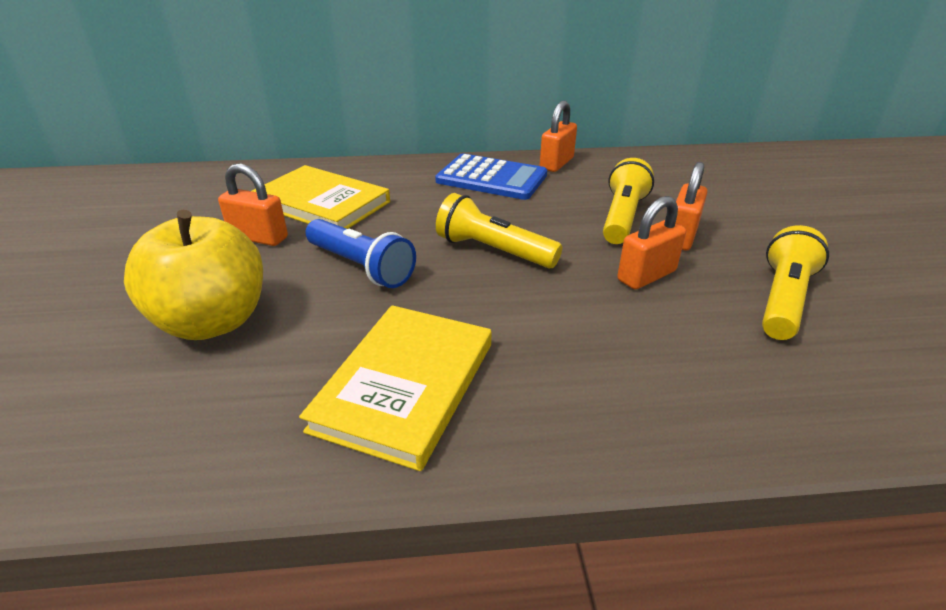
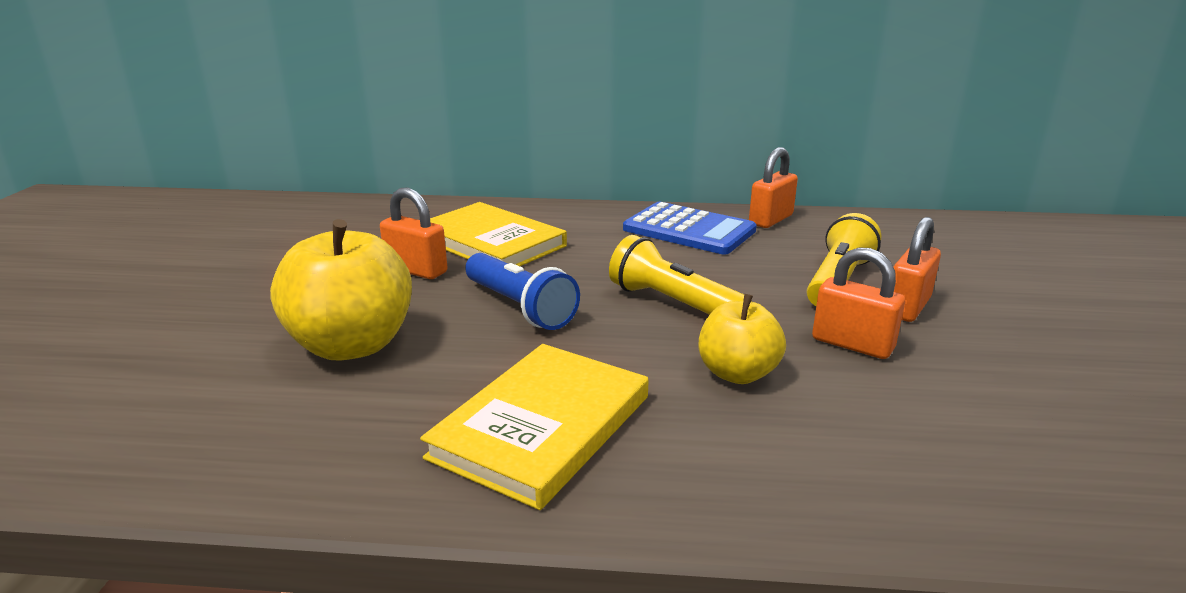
camera: 10 degrees right, 10 degrees down
orange padlock [617,196,686,289] -> orange padlock turned 60 degrees clockwise [812,248,905,359]
yellow flashlight [762,225,829,340] -> none
none -> yellow apple [699,294,786,384]

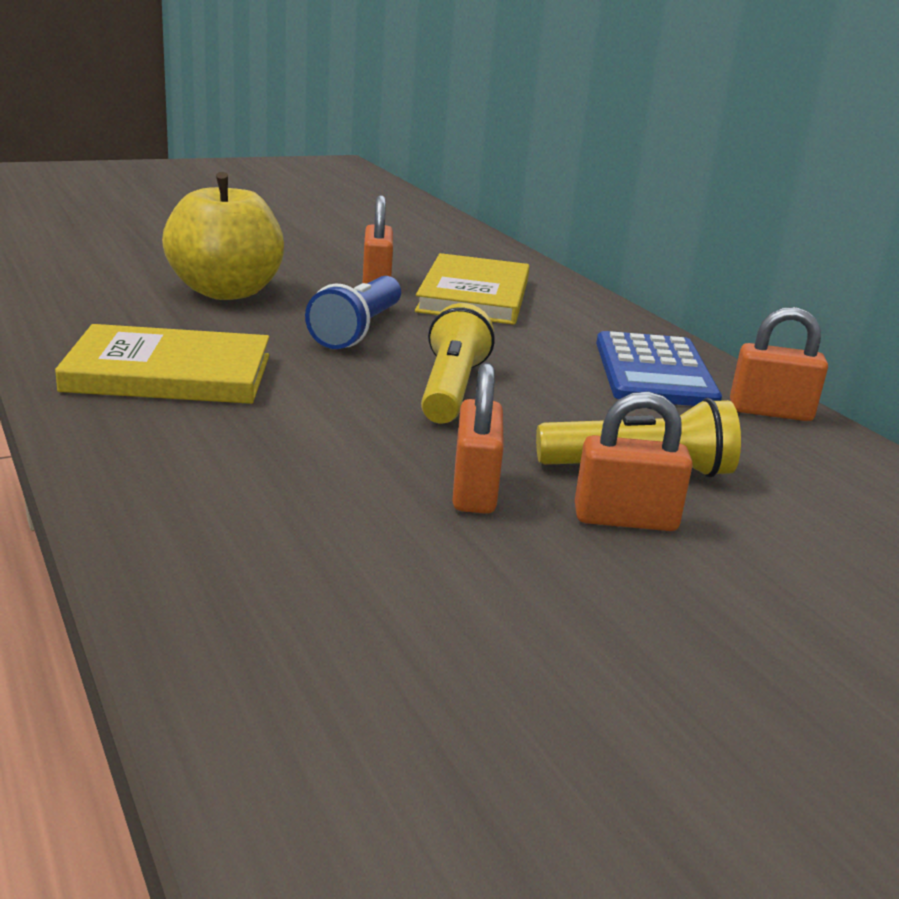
camera: 55 degrees right, 0 degrees up
yellow apple [699,294,786,384] -> none

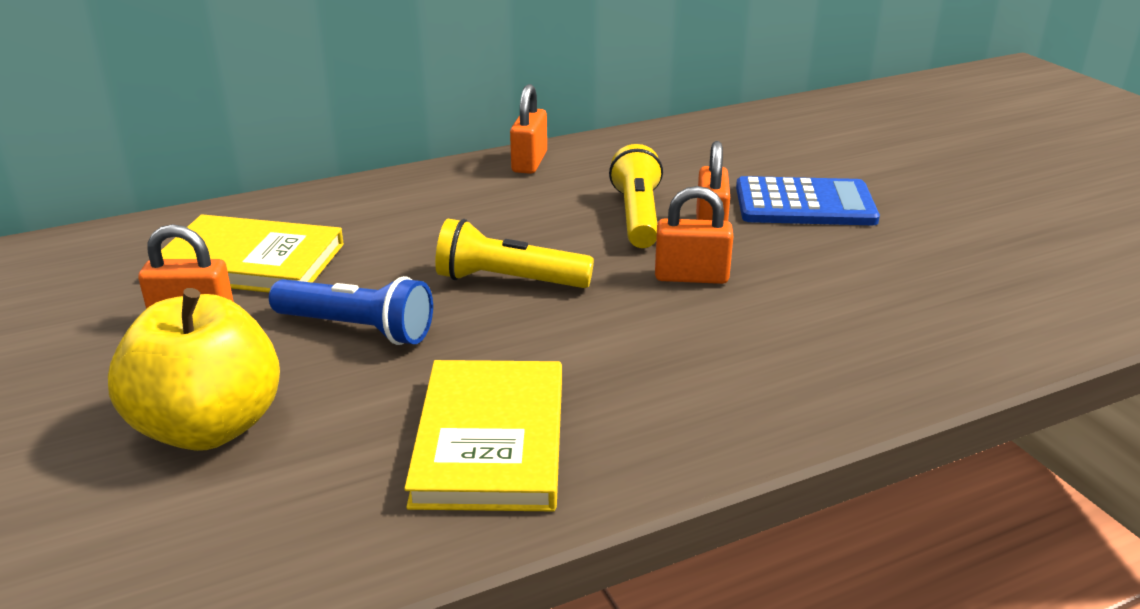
camera: 85 degrees left, 5 degrees up
blue calculator [596,331,722,406] -> blue calculator moved to [736,176,880,225]

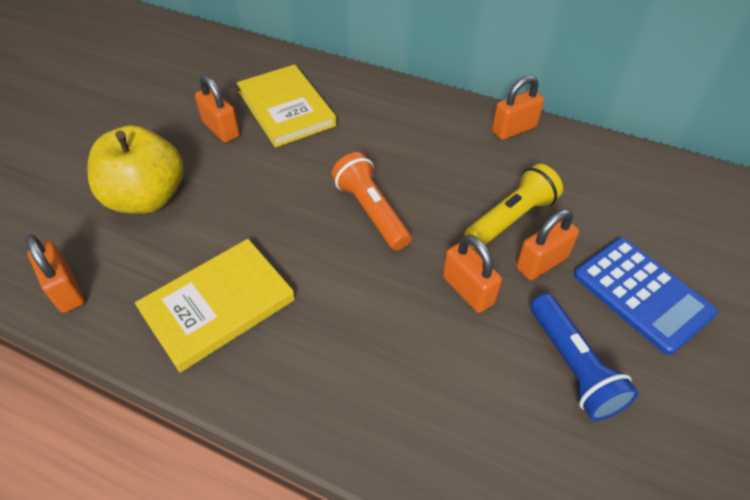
camera: 50 degrees right, 20 degrees up
blue flashlight [269,276,433,345] -> blue flashlight moved to [530,294,639,421]
yellow flashlight [435,219,594,288] -> orange flashlight [332,152,411,250]
none -> orange padlock [25,235,85,313]

